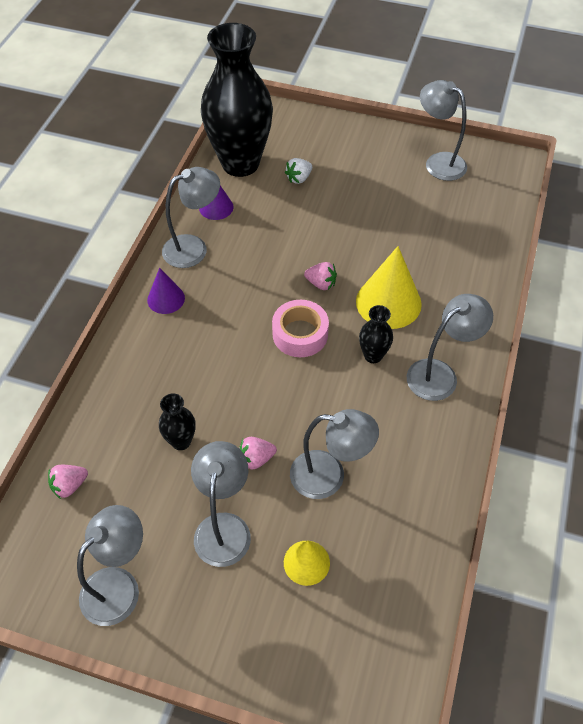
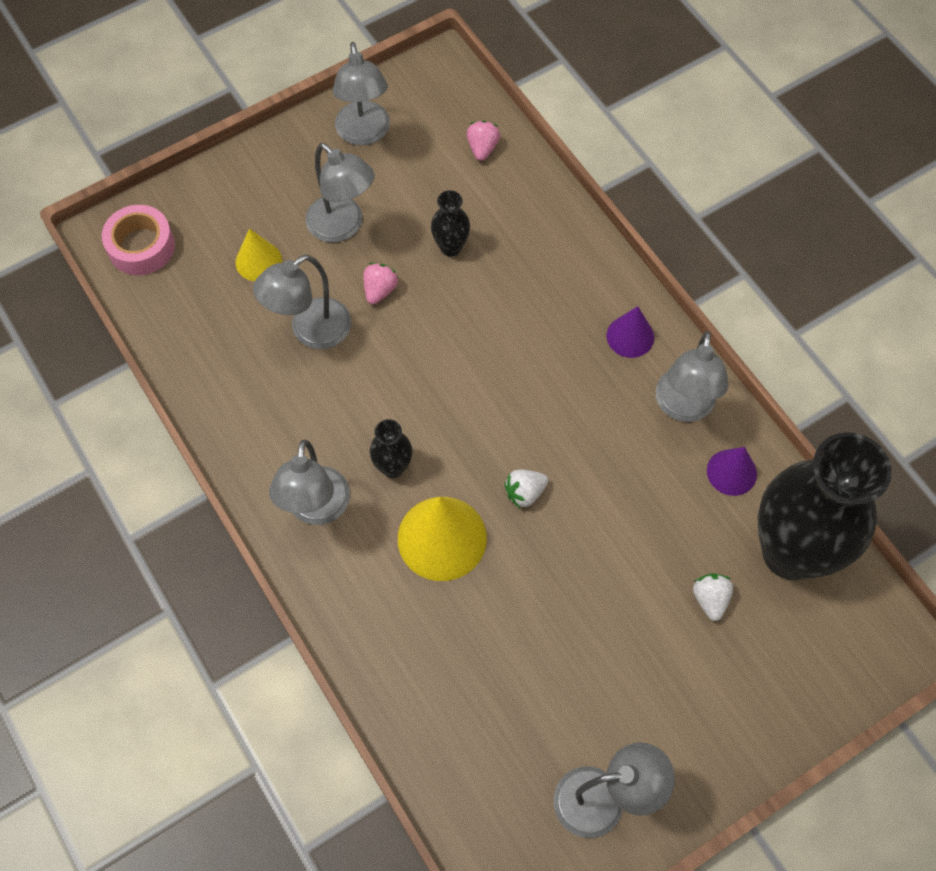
camera: 130 degrees right, 10 degrees up
pink tape [272,300,329,357] -> pink tape moved to [102,205,175,275]
pink strawberry [304,262,337,290] -> white strawberry [504,470,548,508]

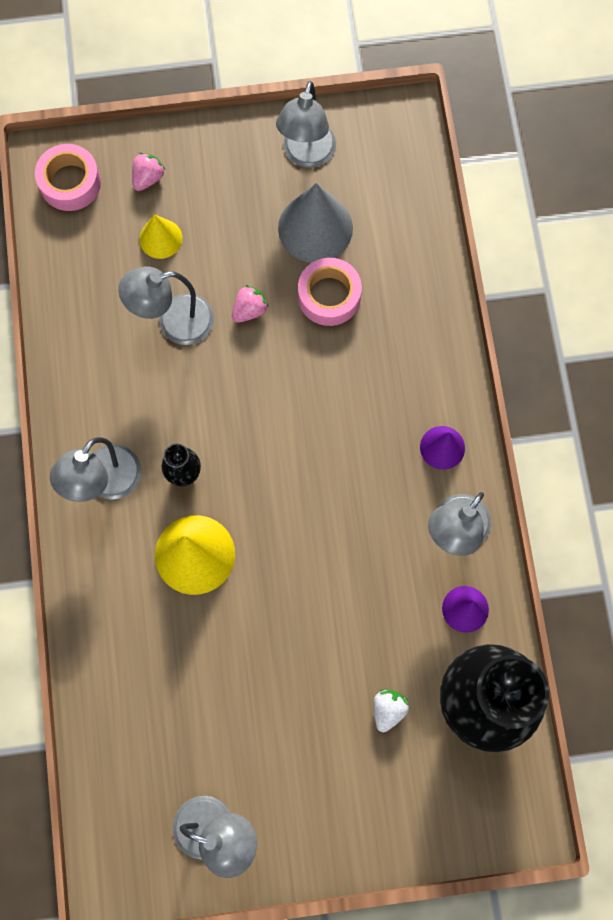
camera: 25 degrees right, 10 degrees up
grey lamp [305,143,375,243] -> none
black vase [431,190,470,256] -> pink tape [298,258,362,326]
pink strawberry [467,121,500,161] -> pink strawberry moved to [132,153,165,191]
white strawberry [504,470,548,508] -> none
none -> grey cone [278,183,353,263]

